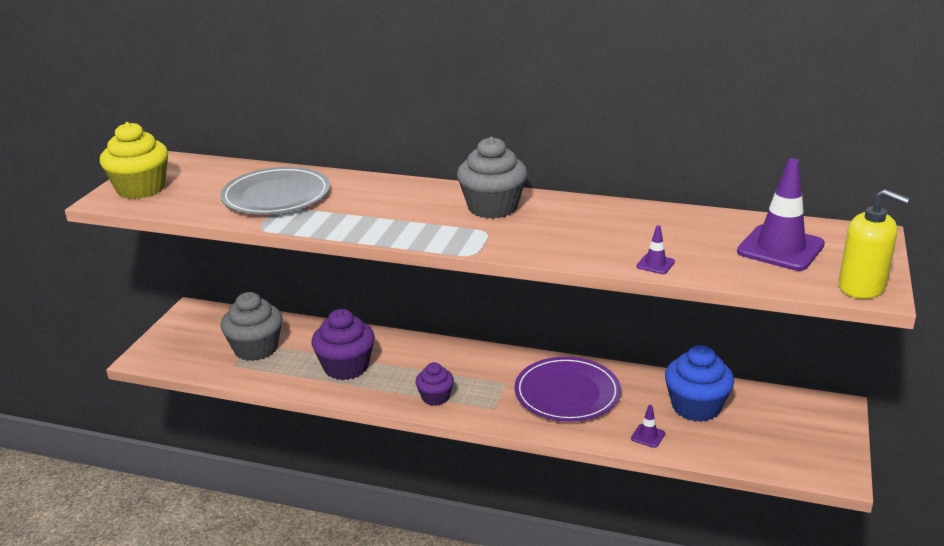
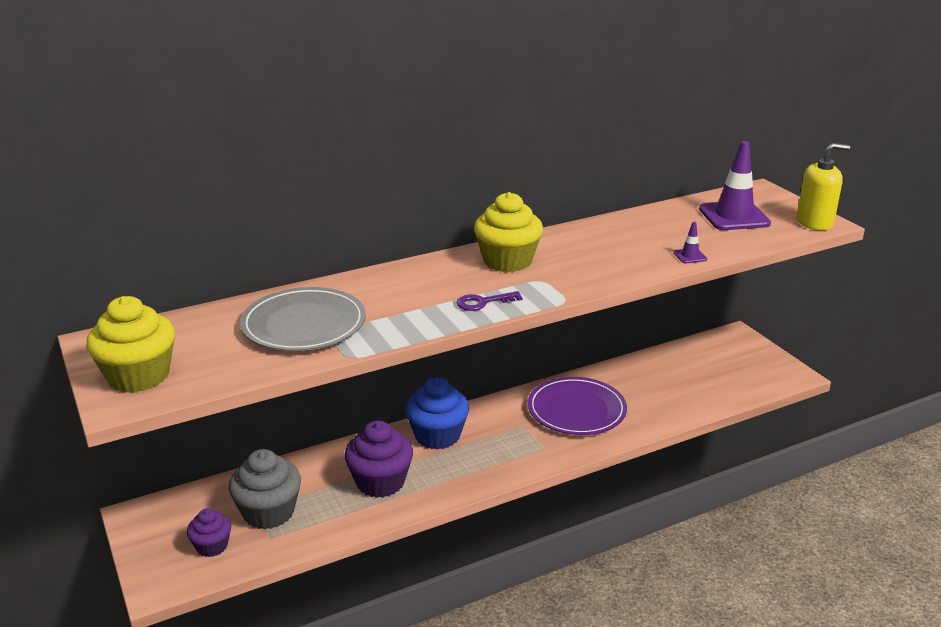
camera: 45 degrees left, 0 degrees up
purple cupcake [415,362,454,406] -> purple cupcake moved to [187,508,231,557]
grey cupcake [457,137,527,219] -> yellow cupcake [474,192,543,272]
purple traffic cone [631,405,665,448] -> none
blue cupcake [665,345,734,422] -> blue cupcake moved to [405,377,469,450]
none -> purple key [456,291,522,311]

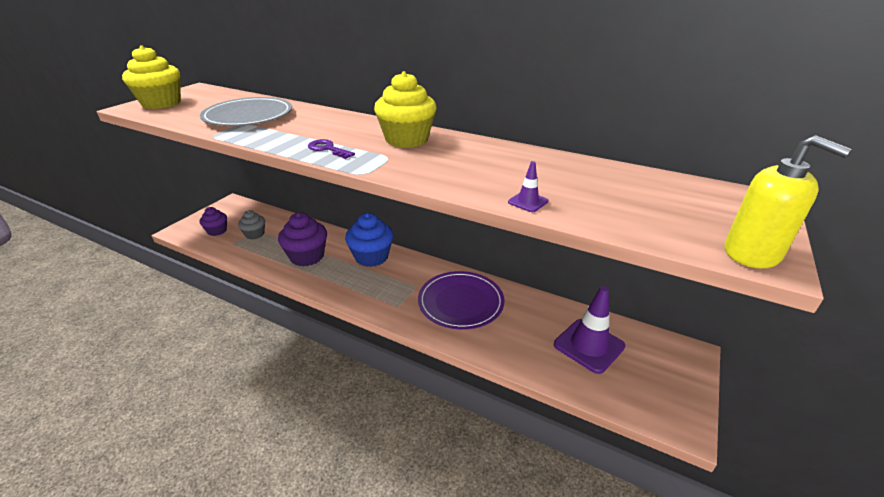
camera: 55 degrees right, 5 degrees up
grey cupcake [229,449,301,530] -> grey cupcake [238,210,265,239], size x0.59
purple traffic cone [699,141,771,230] -> purple traffic cone moved to [554,286,625,374]

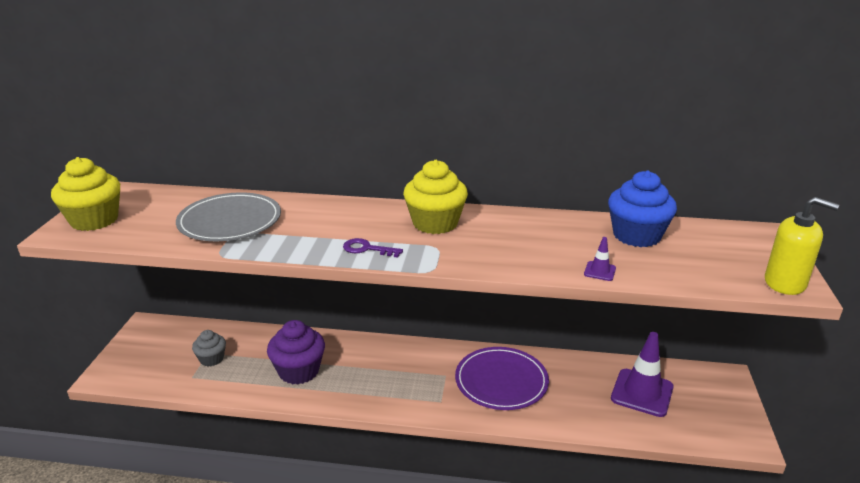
camera: 20 degrees left, 5 degrees down
purple cupcake [199,207,227,236] -> none
blue cupcake [345,213,393,267] -> blue cupcake moved to [608,170,677,247]

